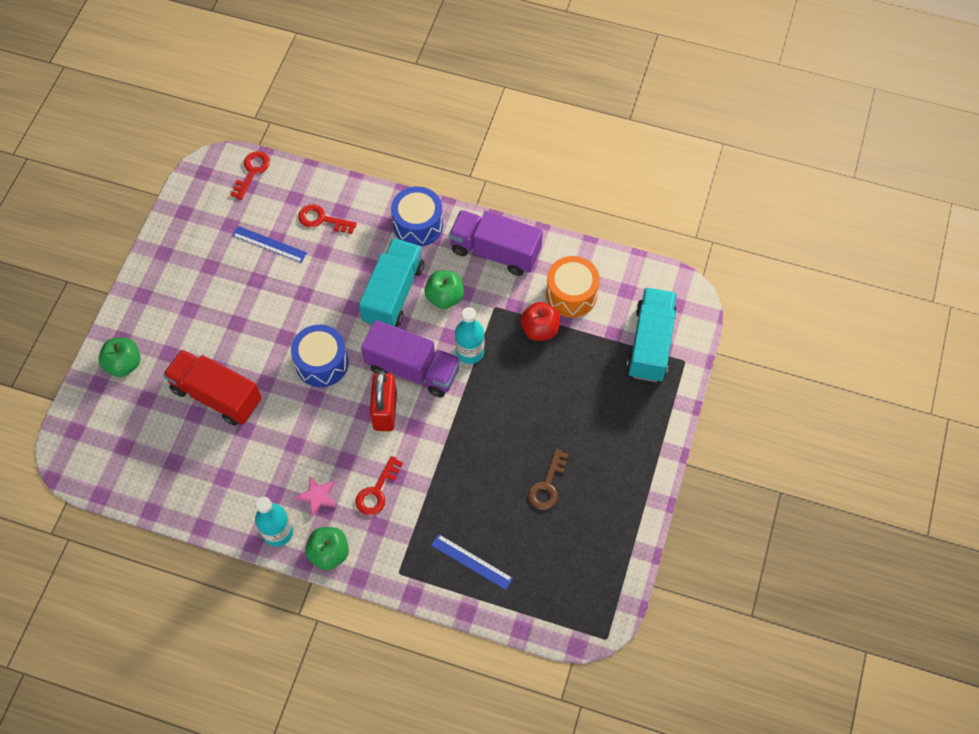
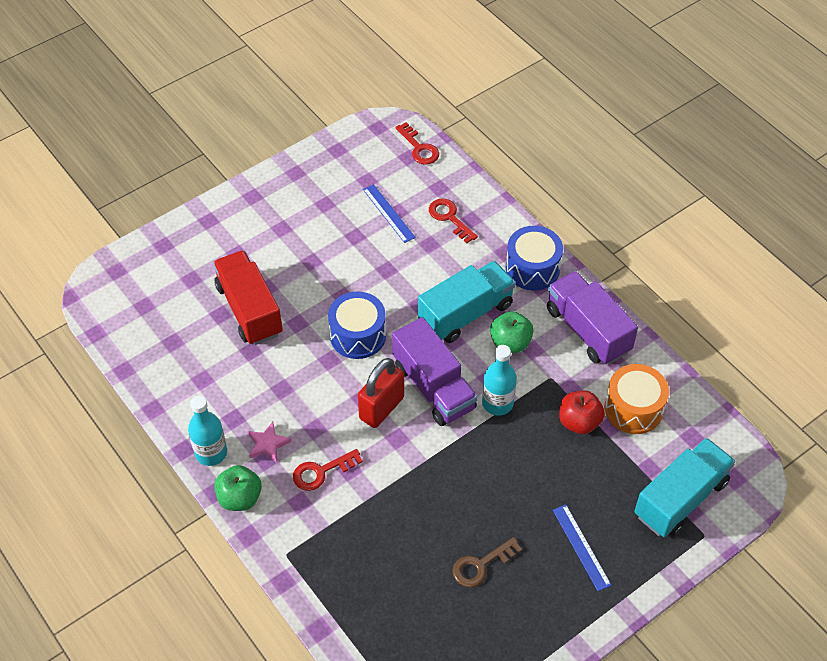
camera: 35 degrees right, 10 degrees down
green apple [98,337,140,377] -> none
red key [230,151,270,200] -> red key turned 90 degrees clockwise [395,122,439,165]
blue ruler [431,534,513,590] -> blue ruler moved to [553,504,612,591]

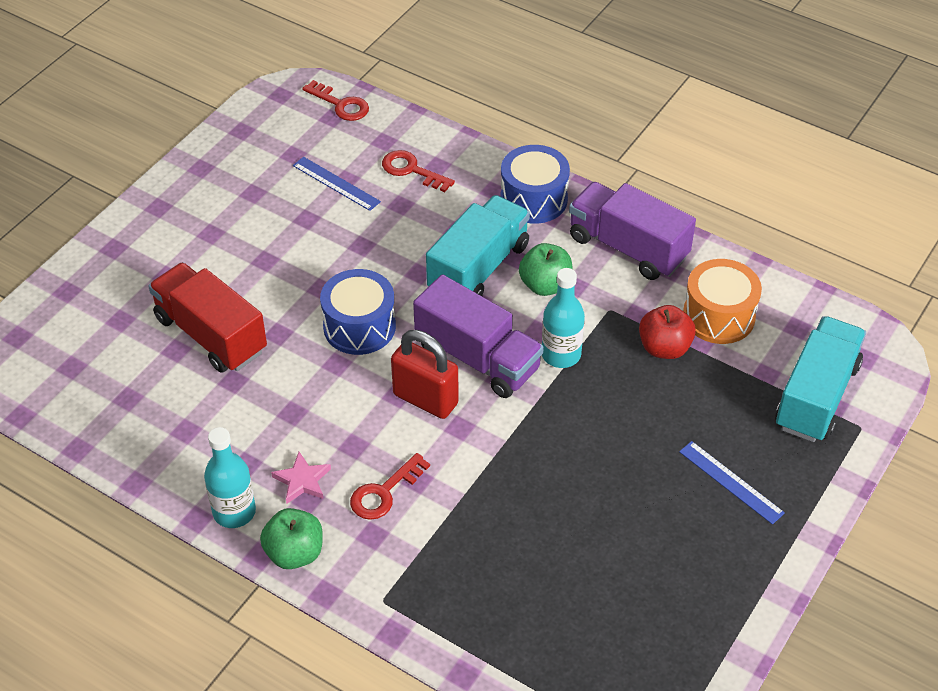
camera: 20 degrees left, 5 degrees down
red padlock [358,358,404,428] -> red padlock turned 75 degrees counterclockwise [391,330,459,419]
brown key [452,537,522,587] -> none

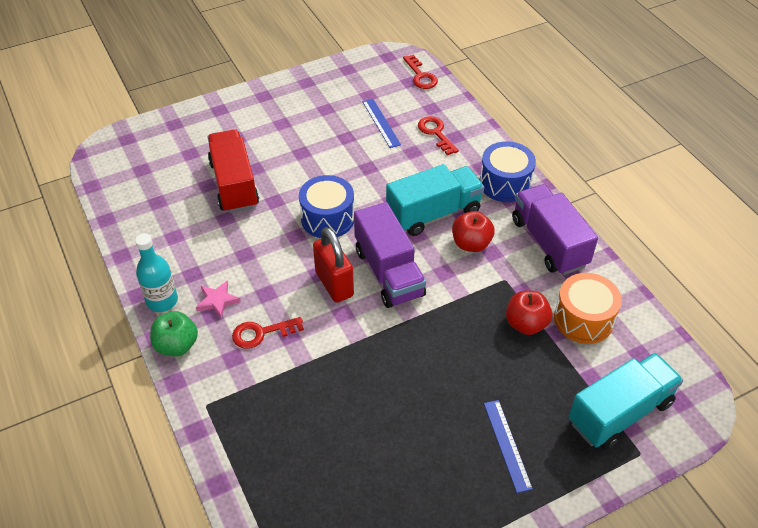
camera: 30 degrees right, 0 degrees up
green apple [519,243,573,296] -> red apple [452,211,495,252]
turquoise bottle [542,268,585,368] -> none

